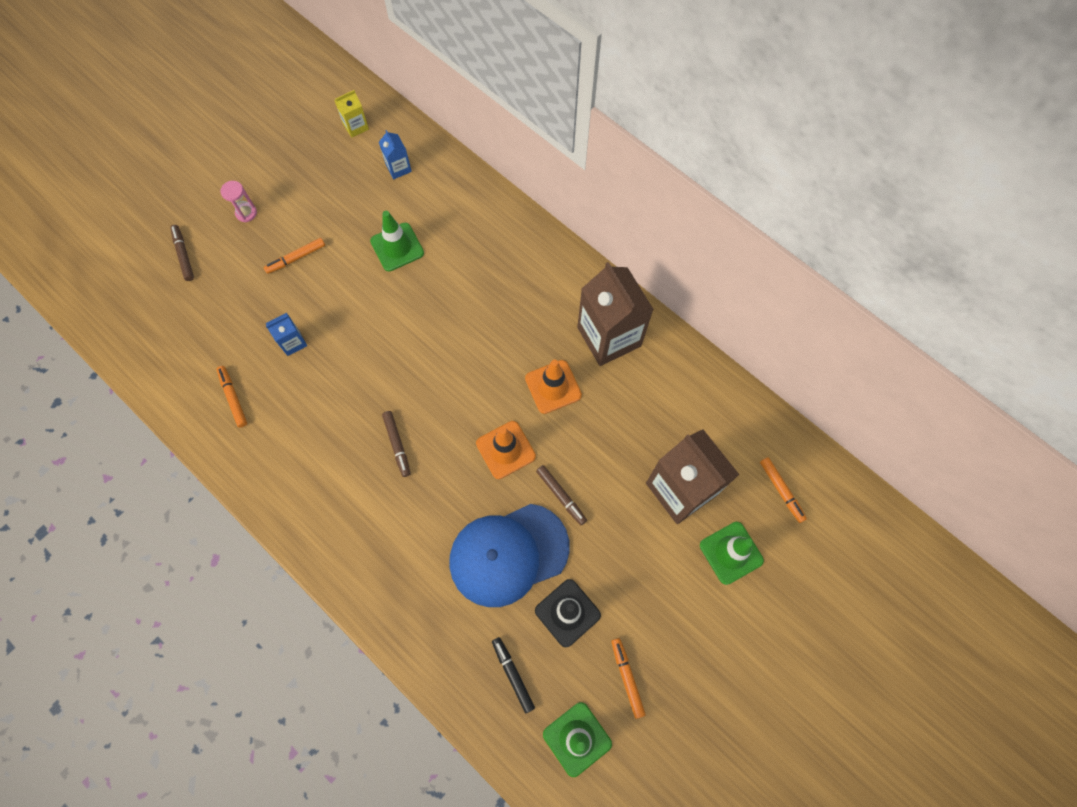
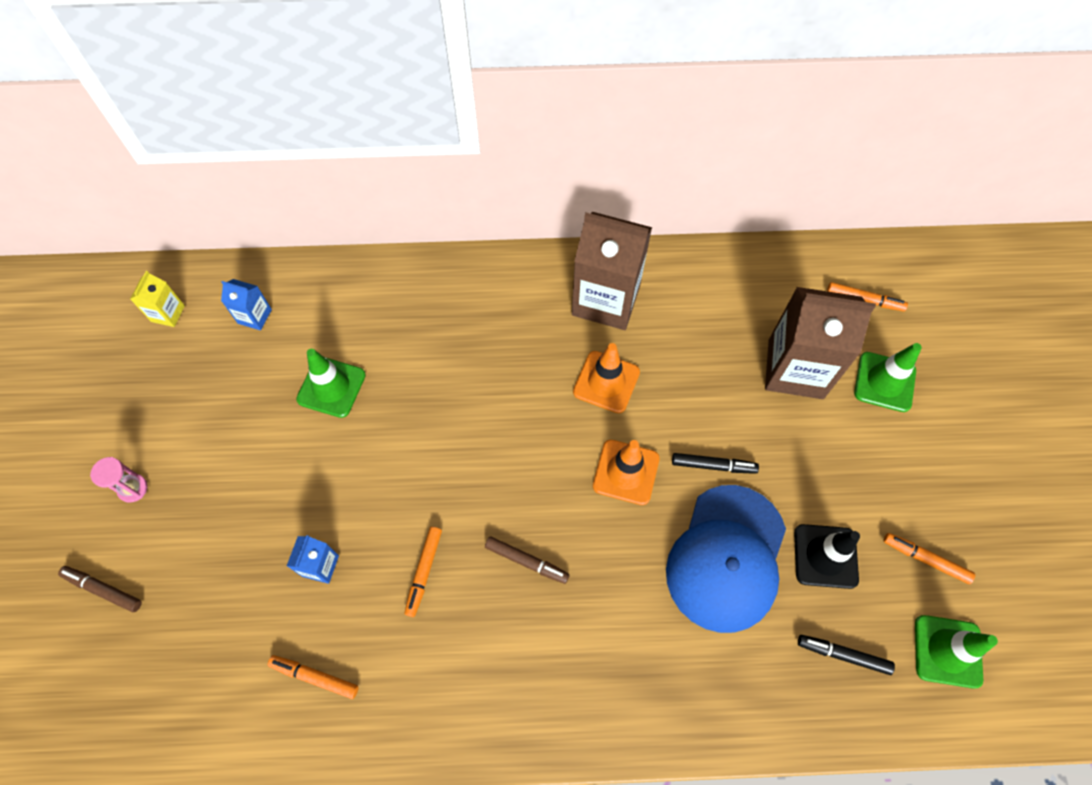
camera: 45 degrees left, 5 degrees down
orange marker [264,238,325,274] -> orange marker moved to [404,527,442,617]
brown marker [536,465,587,525] -> black marker [672,453,759,474]

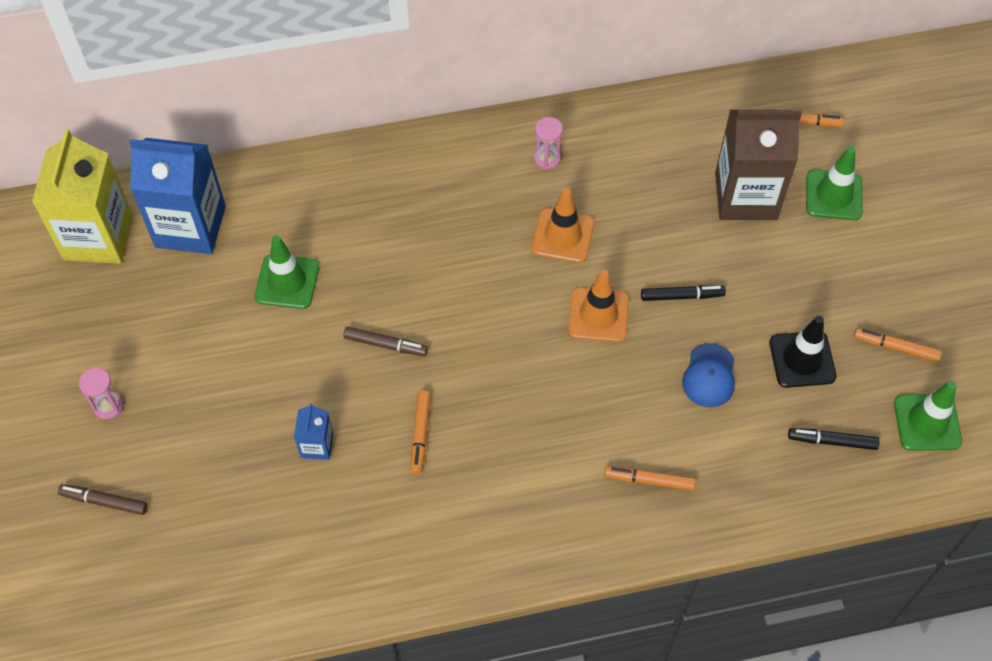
camera: 10 degrees left, 5 degrees down
yellow carton [130,271,185,327] -> yellow carton [32,129,133,264], size x2.20
blue carton [221,279,272,330] -> blue carton [129,138,226,254], size x2.20
orange marker [268,655,359,699] -> orange marker moved to [604,466,696,491]
brown marker [485,536,570,584] -> brown marker moved to [343,327,428,356]
brown carton [572,212,652,330] -> pink hourglass [534,117,563,170]
blue cap [666,485,786,633] -> blue cap [682,343,735,407], size x0.49

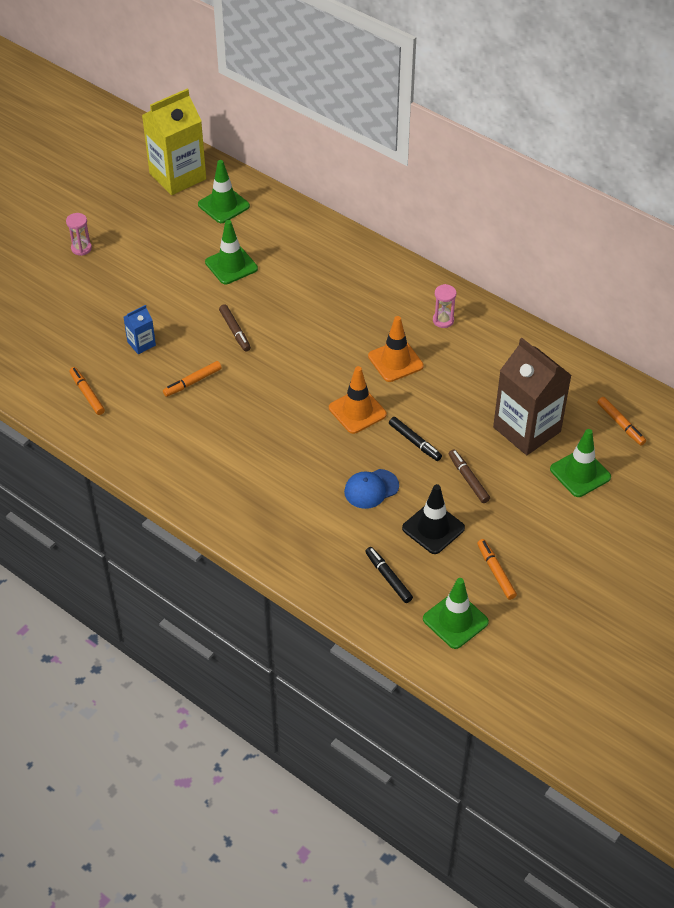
camera: 50 degrees right, 10 degrees down
brown marker [58,484,148,515] -> brown marker moved to [449,449,490,503]
blue carton [129,138,226,254] -> green traffic cone [198,160,250,223]
orange marker [604,466,696,491] -> orange marker moved to [70,367,105,415]

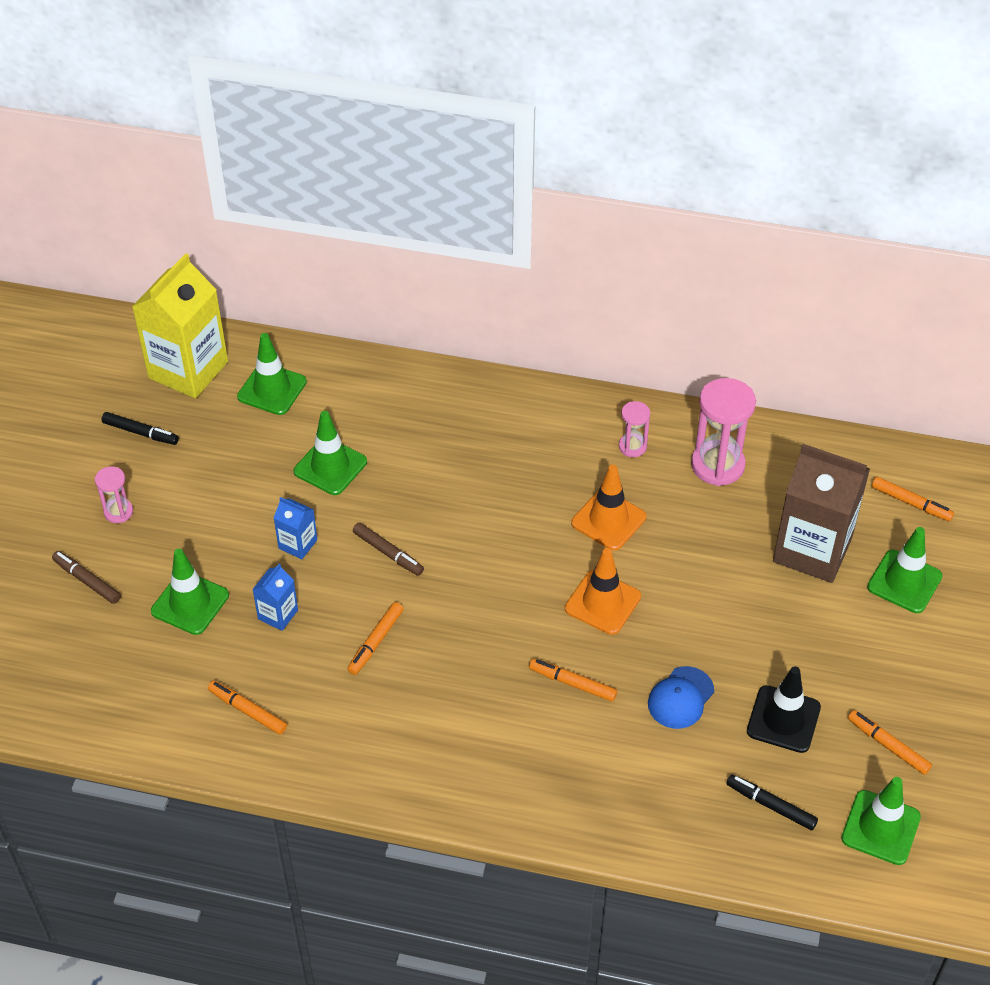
camera: 25 degrees left, 0 degrees up
black marker [389,417,442,461] -> black marker moved to [102,412,179,445]
brown marker [449,449,490,503] -> brown marker moved to [52,551,121,604]
none -> green traffic cone [151,549,229,635]
none -> blue carton [274,497,317,559]
none -> orange marker [529,659,617,702]
none -> pink hourglass [691,378,756,486]

